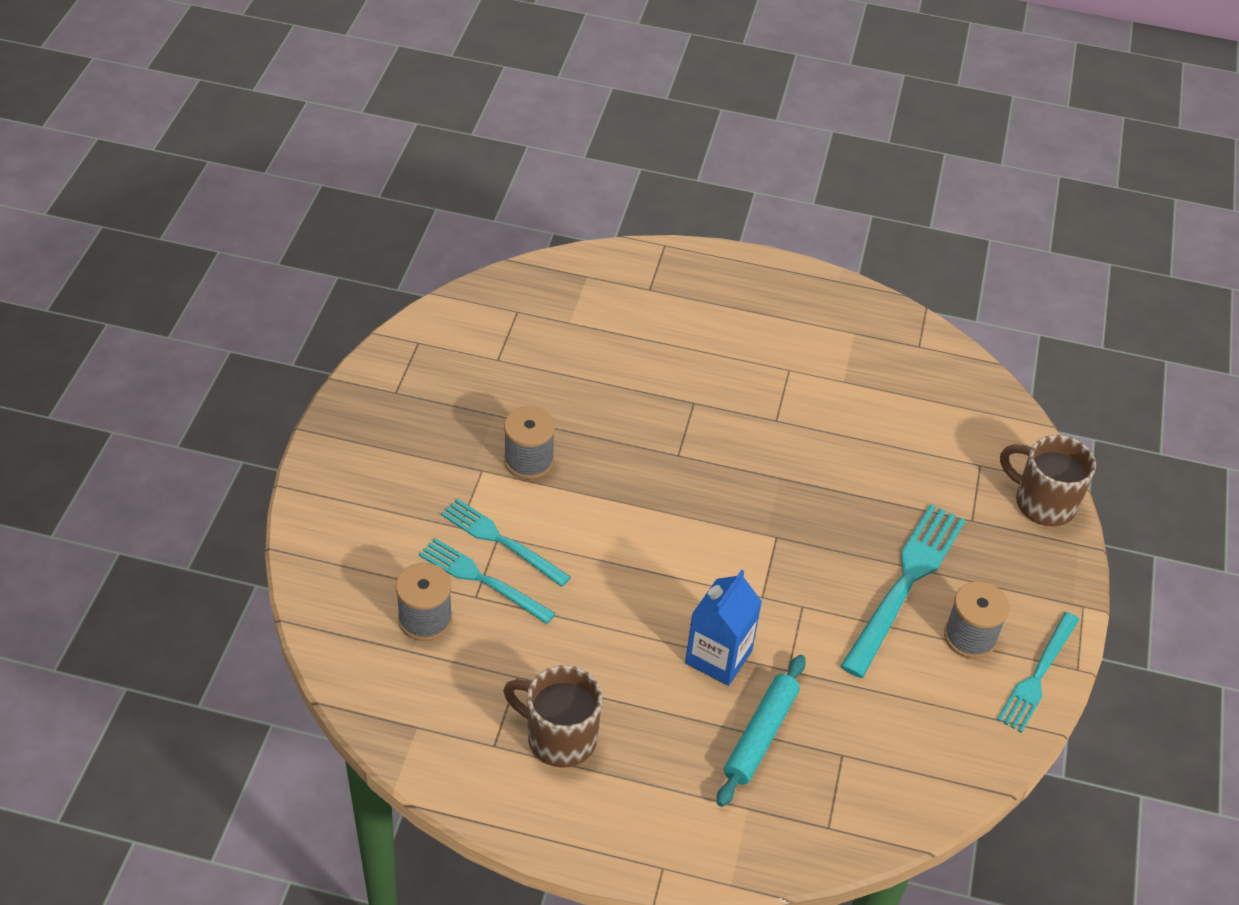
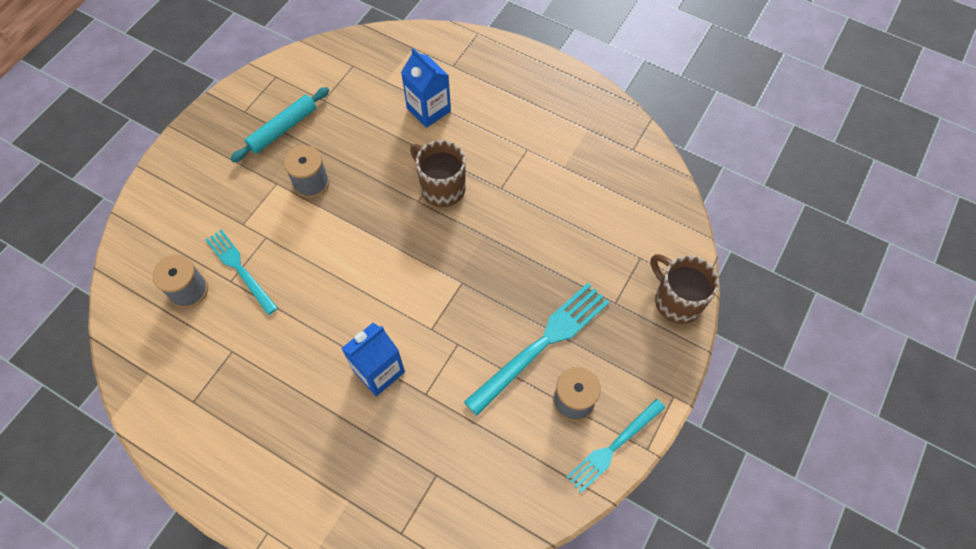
camera: 20 degrees right, 15 degrees up
turquoise fork [441,498,571,587] -> none
brown mug [503,665,602,768] -> brown mug moved to [410,140,466,207]
turquoise rolling pin [717,655,806,807] -> turquoise rolling pin moved to [230,87,329,162]
none -> blue carton [401,48,451,128]

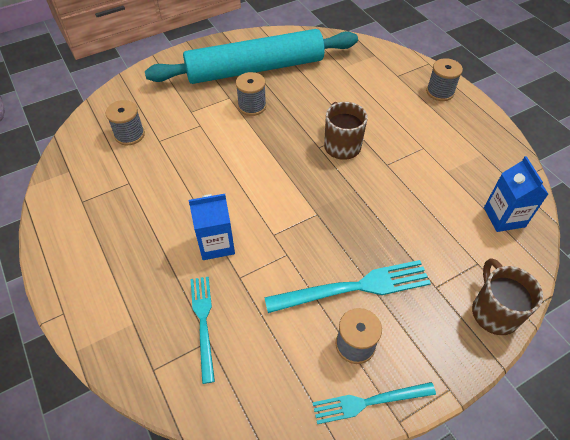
camera: 30 degrees right, 10 degrees down
turquoise fork [206,230,278,315] -> turquoise fork moved to [190,277,215,384]
turquoise rolling pin [230,87,329,162] -> turquoise rolling pin [145,29,358,84], size x2.30
blue carton [401,48,451,128] -> blue carton moved to [484,156,548,232]
none -> grey spool [426,58,463,101]

